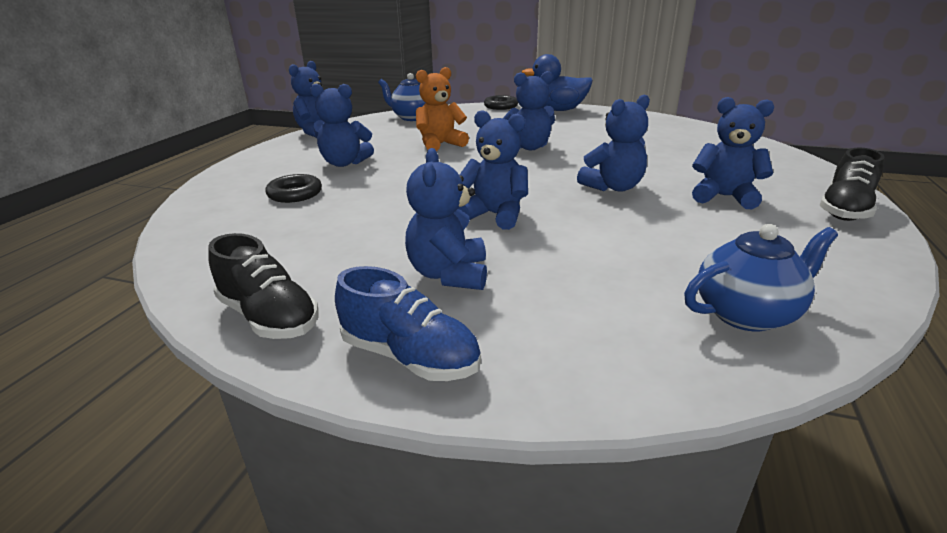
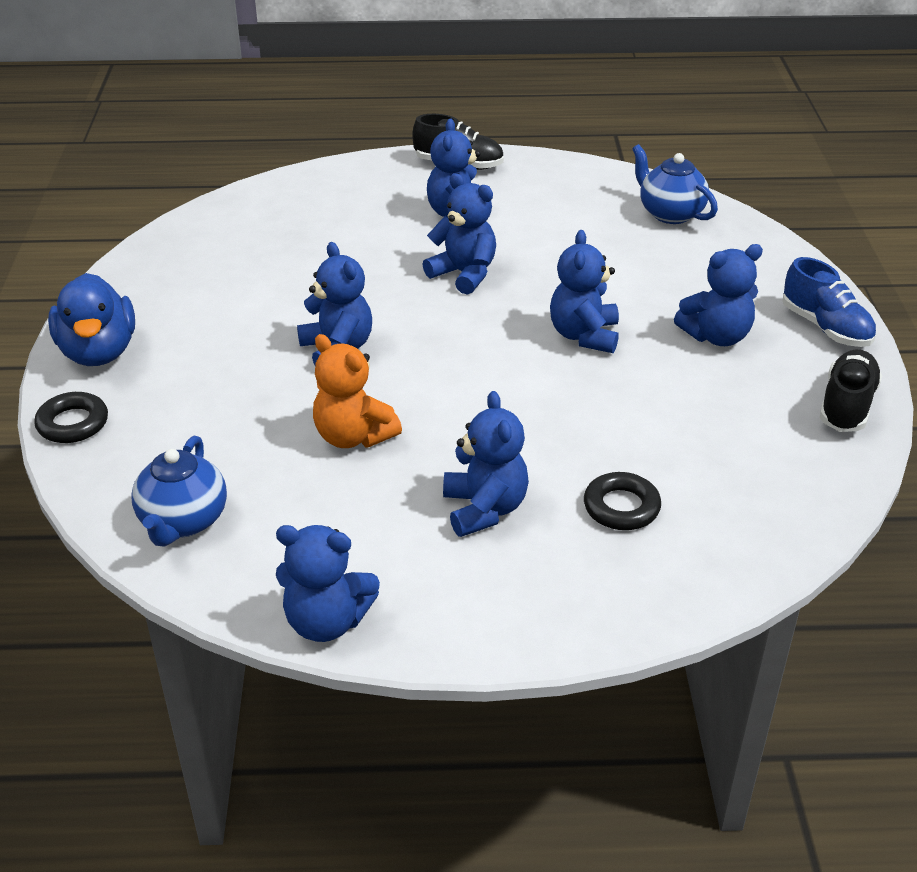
camera: 110 degrees left, 10 degrees up
blue shoe [335,266,481,381] -> blue shoe turned 135 degrees clockwise [783,257,876,347]

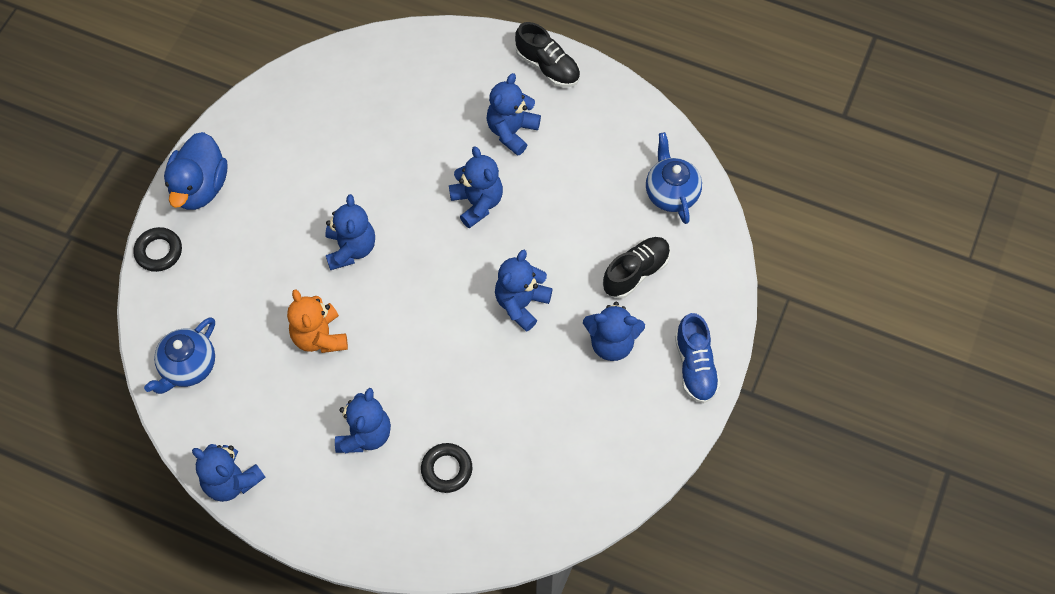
camera: 25 degrees right, 25 degrees up
black shoe [819,349,882,432] -> black shoe moved to [603,237,670,299]

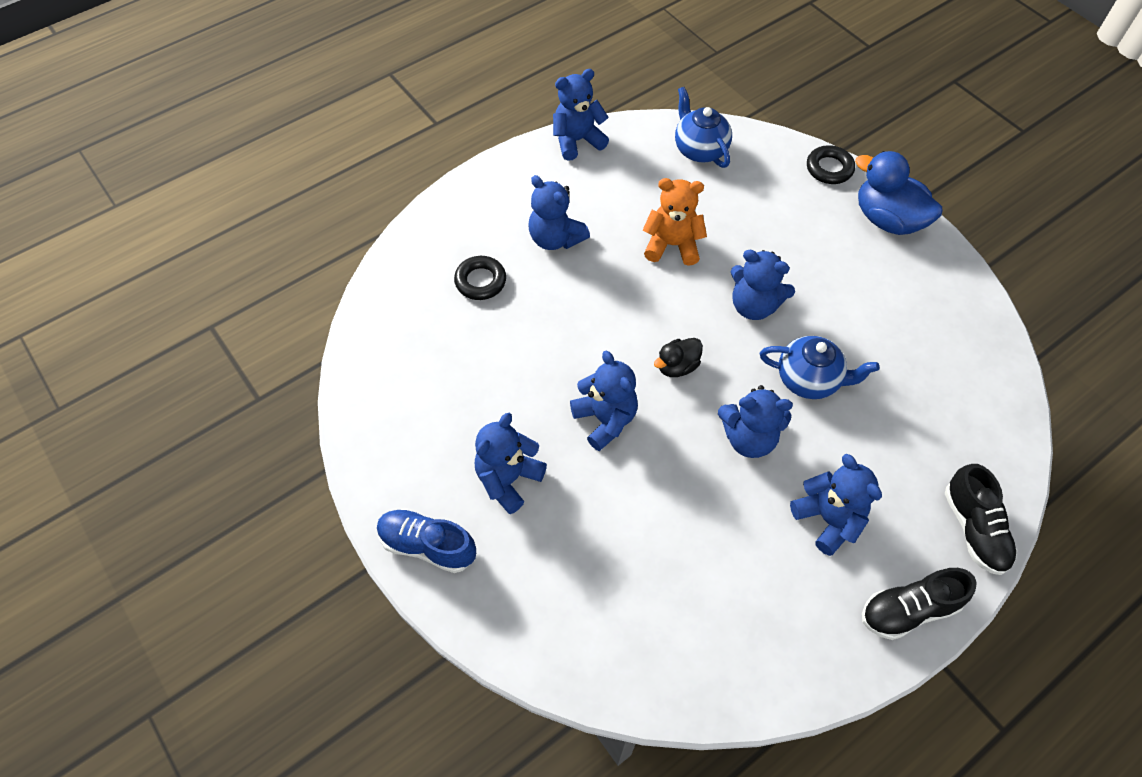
camera: 120 degrees right, 5 degrees down
black shoe [603,237,670,299] -> black shoe moved to [945,464,1017,575]
blue teapot [646,132,702,224] -> blue teapot moved to [760,336,880,399]
none -> black duck [654,338,703,377]

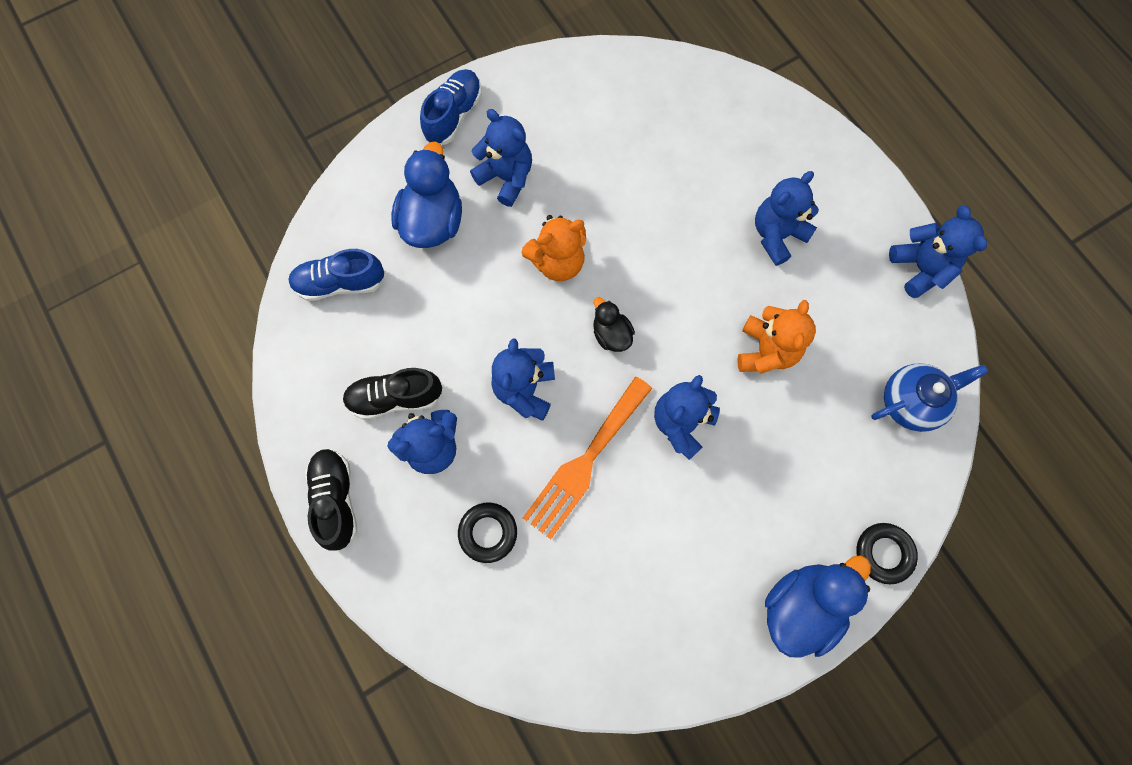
camera: 95 degrees right, 15 degrees up
black ring [454,256,506,300] -> black ring moved to [458,502,517,563]
blue teddy bear [570,351,638,451] -> orange teddy bear [521,215,586,281]
blue teapot [760,336,880,399] -> orange fork [523,377,653,539]
black shoe [945,464,1017,575] -> black shoe moved to [343,368,442,420]
none -> blue shoe [288,249,385,301]
none -> blue duck [391,141,462,248]

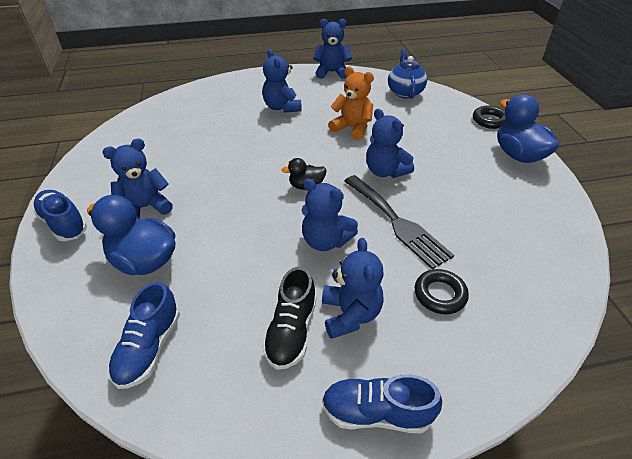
camera: 70 degrees left, 30 degrees down
black shoe [305,448,358,551] -> blue shoe [322,374,442,434]
orange teddy bear [521,215,586,281] -> none
orange fork [523,377,653,539] -> black fork [344,175,454,269]

